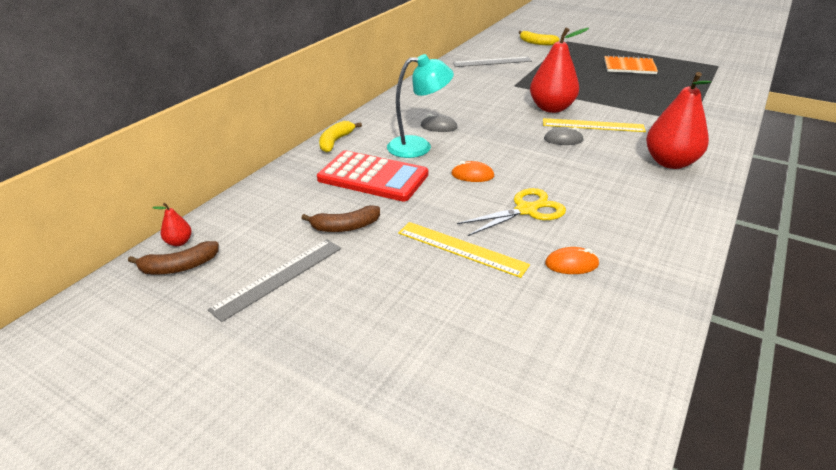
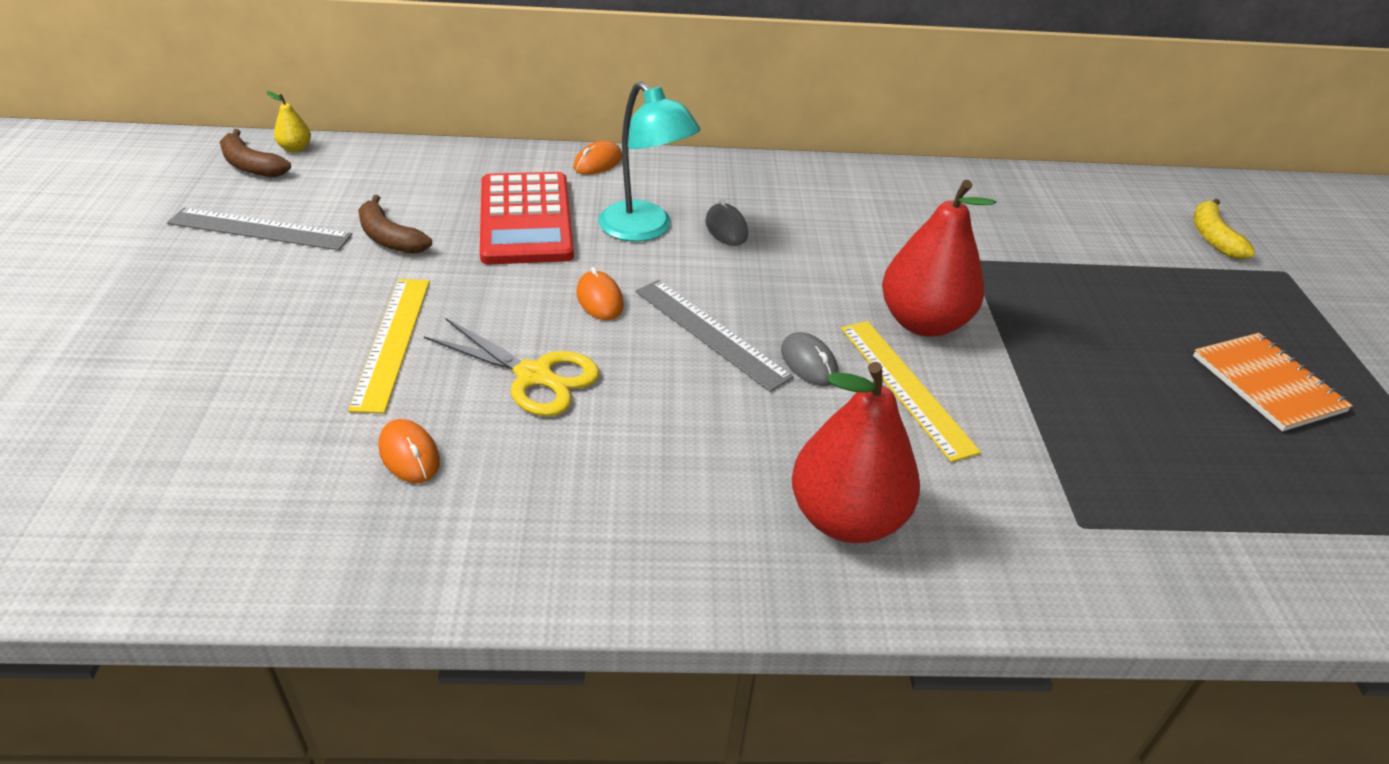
camera: 55 degrees right, 5 degrees up
red pear [152,203,192,246] -> yellow pear [267,91,311,152]
yellow banana [319,121,362,153] -> orange mouse [573,141,622,175]
grey ruler [453,57,532,67] -> grey ruler moved to [635,280,794,392]

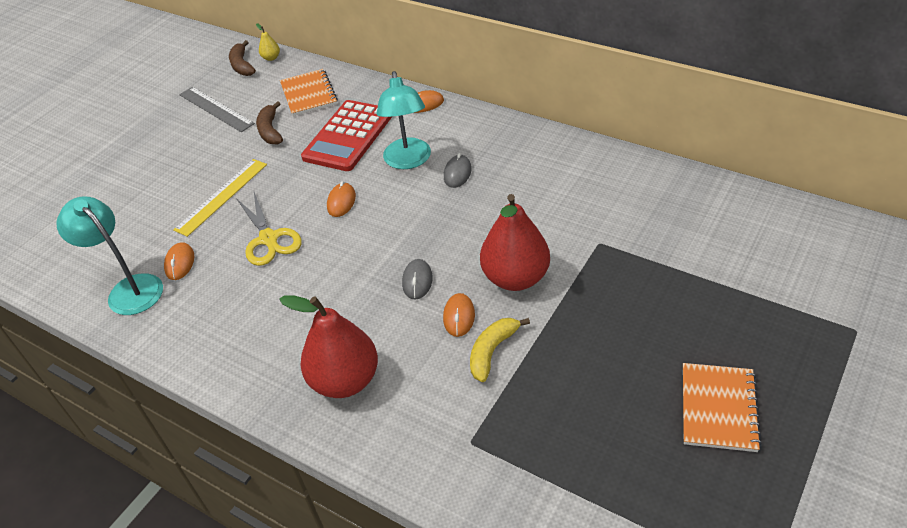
camera: 40 degrees right, 5 degrees up
grey ruler [635,280,794,392] -> none
yellow ruler [841,321,981,462] -> orange mouse [443,293,475,337]
yellow banana [1193,199,1255,259] -> yellow banana moved to [470,318,530,382]
none -> turquoise lamp [56,196,163,315]
none -> orange notebook [280,69,338,116]

